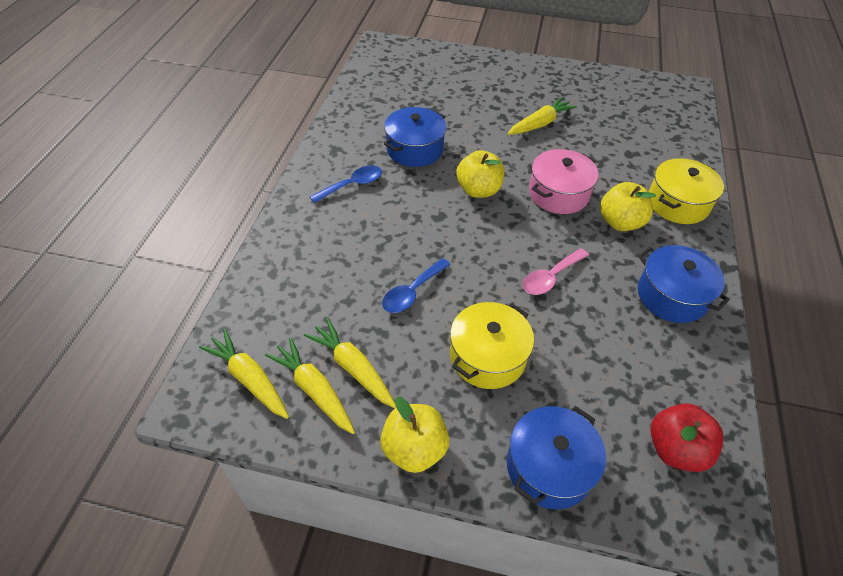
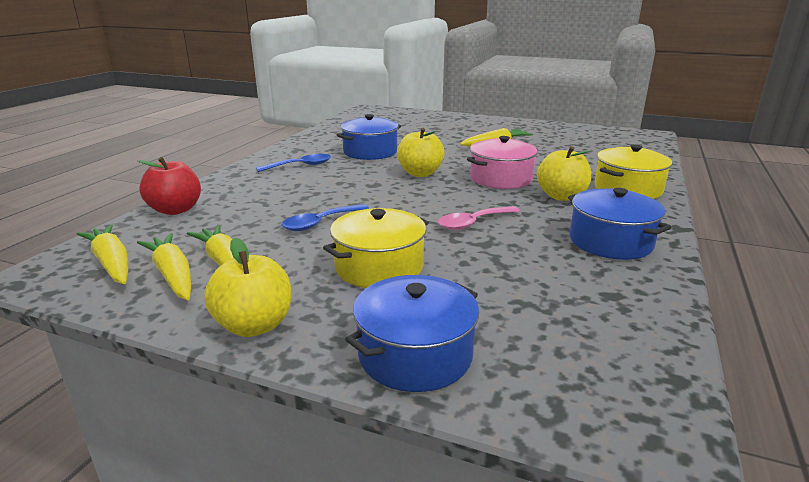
camera: 10 degrees right, 25 degrees down
red apple [650,403,724,472] -> red apple moved to [137,157,201,215]

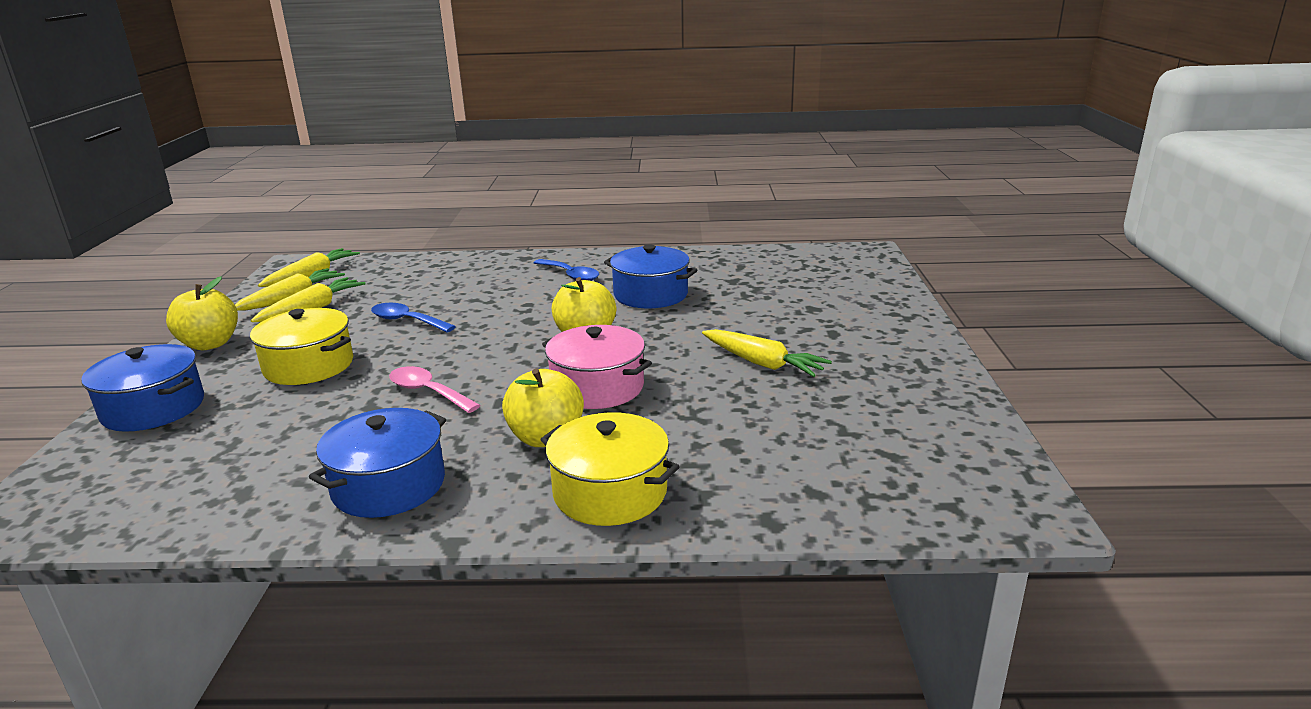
camera: 70 degrees right, 0 degrees up
red apple [137,157,201,215] -> none

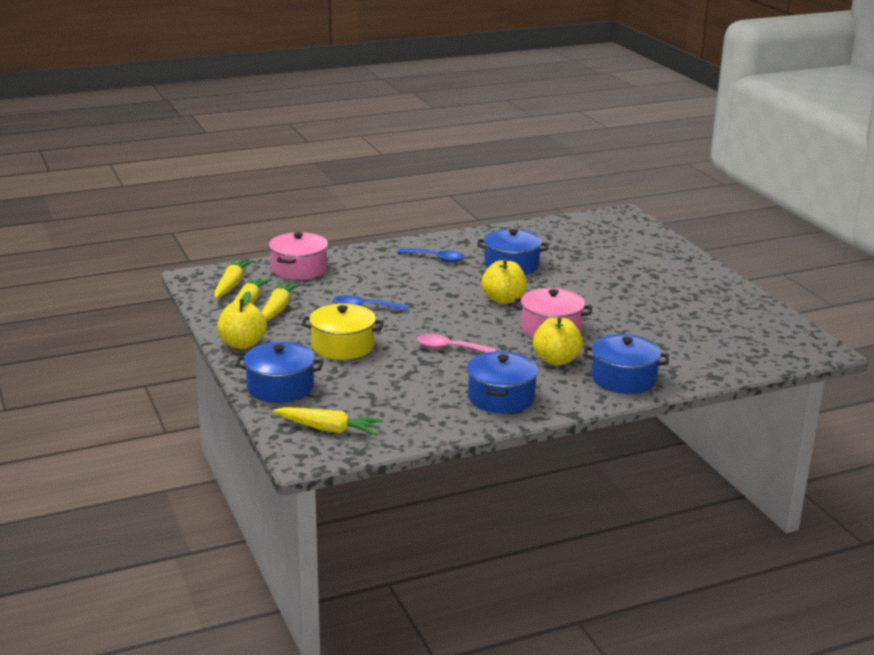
camera: 25 degrees left, 0 degrees up
yellow pot [540,412,679,526] -> blue pot [584,334,669,394]
yellow carrot [702,329,832,377] -> yellow carrot moved to [273,407,384,435]
none -> pink pot [269,232,328,280]

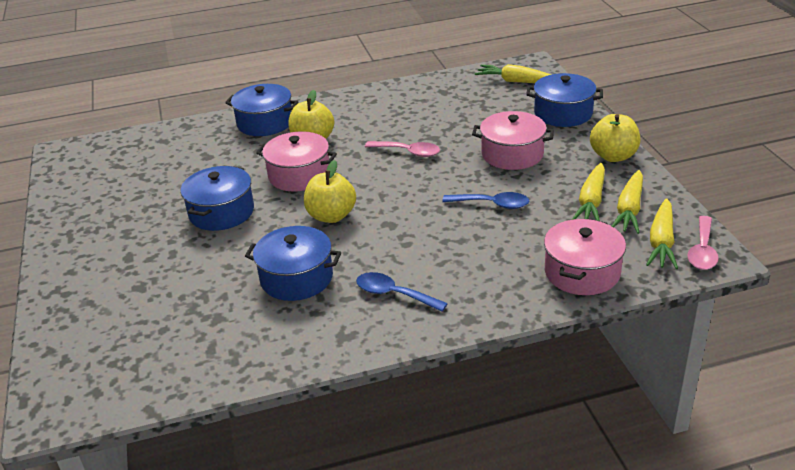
camera: 170 degrees left, 10 degrees up
yellow pot [301,304,384,360] -> pink pot [472,111,554,170]
blue pot [467,351,538,413] -> blue pot moved to [181,166,254,231]
none -> pink spoon [687,216,719,270]

